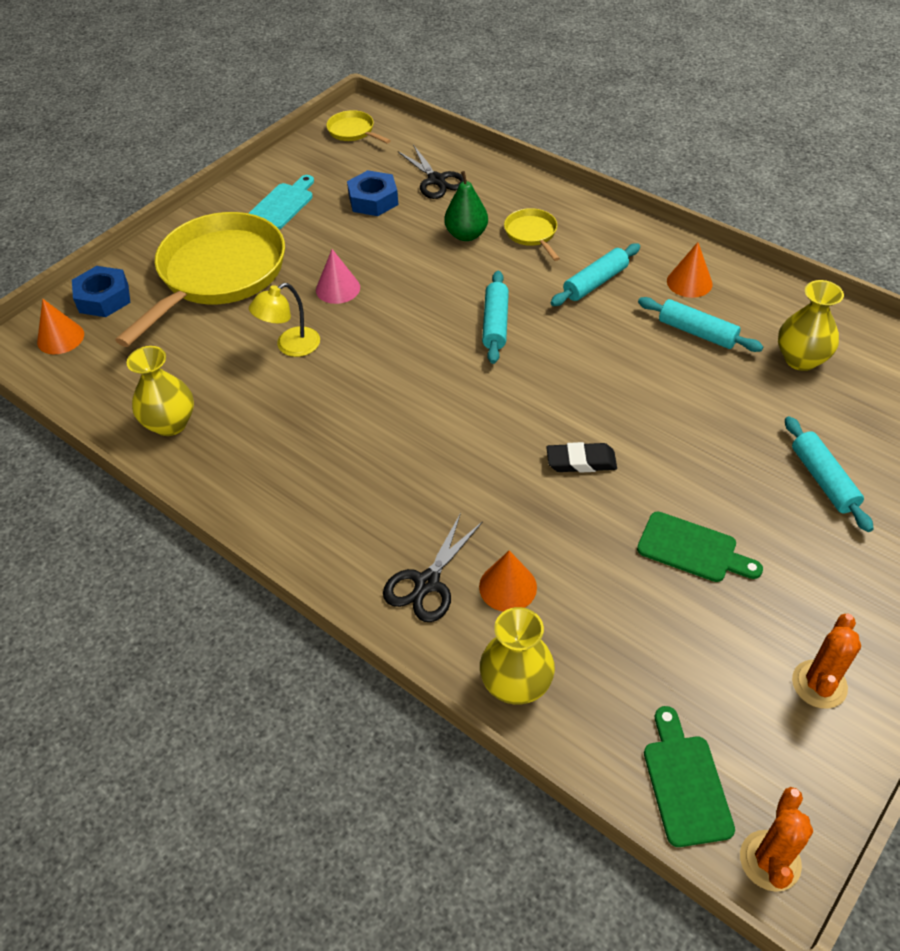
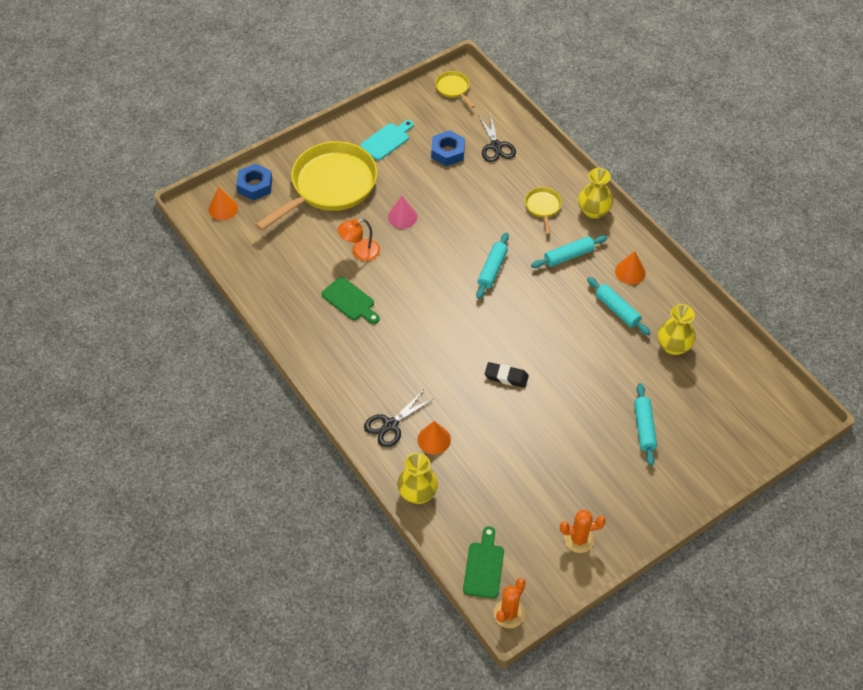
camera: 15 degrees right, 5 degrees up
yellow vase [127,346,194,436] -> yellow vase moved to [578,168,613,219]
yellow lamp [249,283,320,357] -> orange lamp [338,219,380,261]
green pear [444,171,488,241] -> none
green cutting board [637,512,763,582] -> green cutting board moved to [321,277,380,324]
orange cactus [792,614,861,709] -> orange cactus turned 45 degrees clockwise [560,510,606,553]

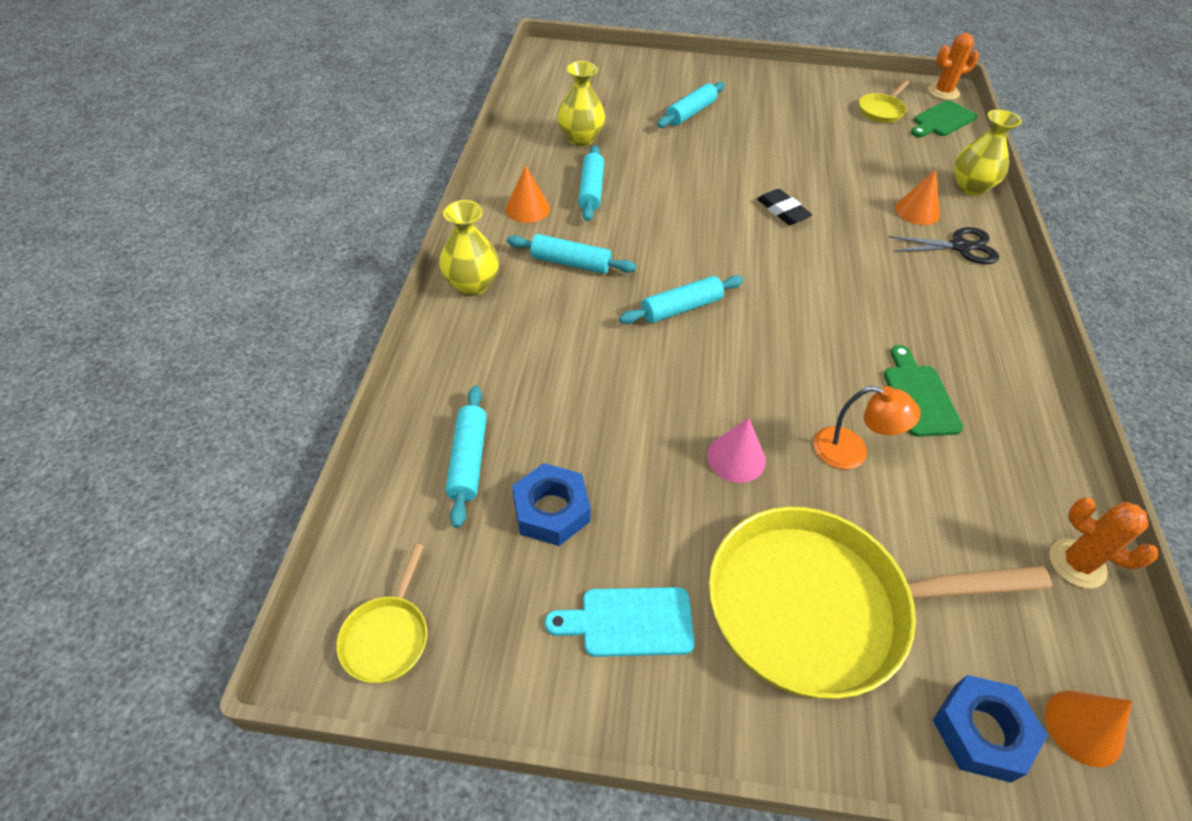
camera: 140 degrees left, 5 degrees down
black scissors [478,115,516,162] -> turquoise rolling pin [445,386,487,528]
yellow pan [525,187,562,234] -> yellow pan moved to [859,81,909,123]
orange cactus [560,510,606,553] -> orange cactus moved to [1049,498,1158,588]

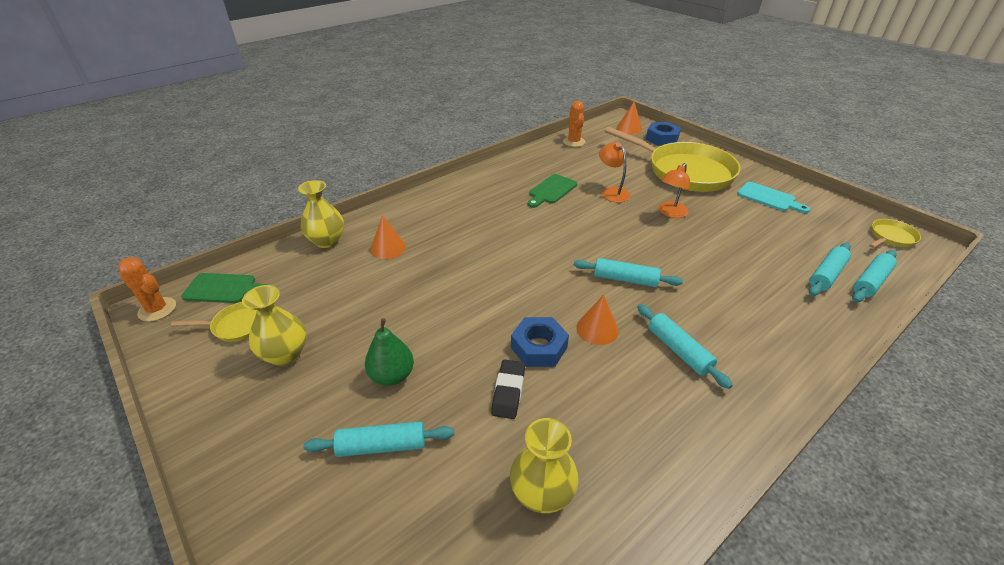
camera: 135 degrees left, 10 degrees down
yellow vase [439,200,499,296] -> yellow vase moved to [242,285,307,366]
orange cone [506,166,550,223] -> orange cone moved to [576,295,619,345]
blue nut [512,463,591,546] -> blue nut moved to [511,317,569,367]
turquoise rolling pin [578,145,604,221] -> turquoise rolling pin moved to [852,250,897,302]
pink cone [707,418,766,483] -> orange lamp [659,163,690,218]
black eraser [757,189,812,225] -> black eraser moved to [491,360,525,419]
black scissors [888,227,999,264] -> none
none -> green pear [365,318,414,386]

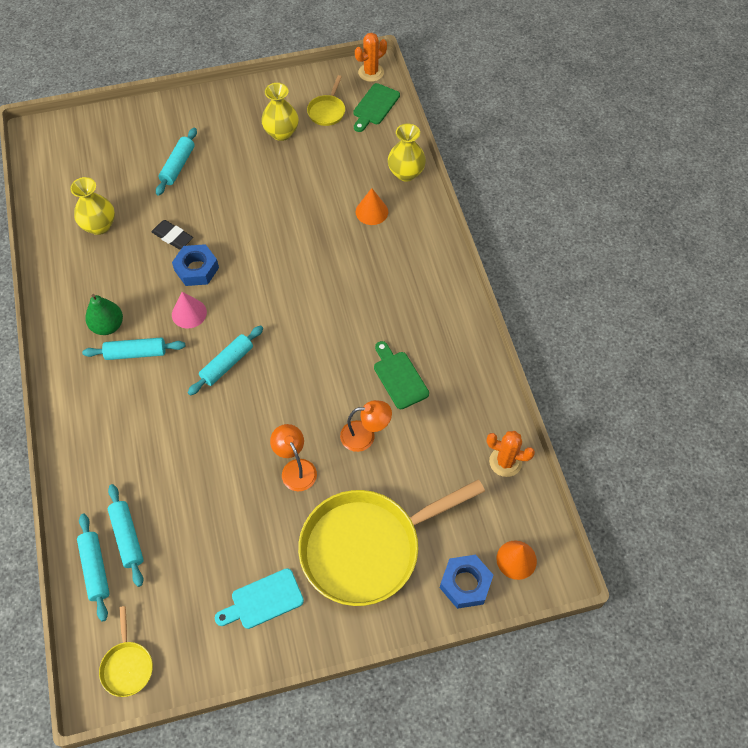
camera: 115 degrees right, 20 degrees up
green pear [365,318,414,386] -> green pear moved to [85,294,123,335]
orange cone [576,295,619,345] -> pink cone [172,292,207,329]

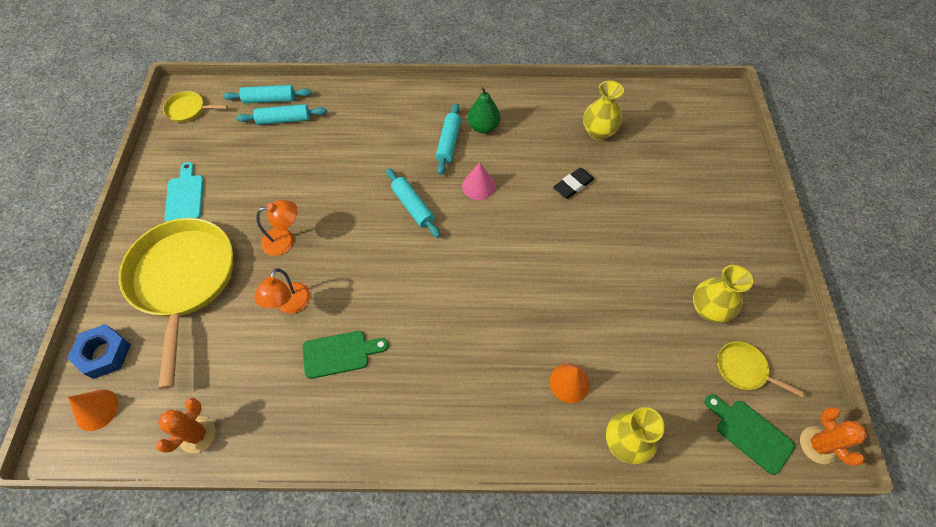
camera: 105 degrees right, 0 degrees up
turquoise rolling pin [156,128,197,195] -> none
blue nut [172,244,219,286] -> none

